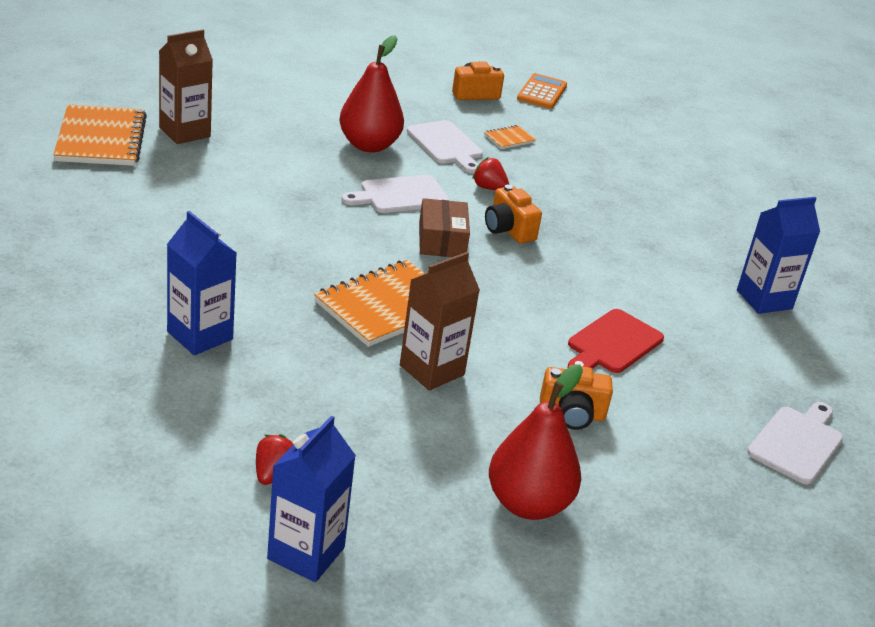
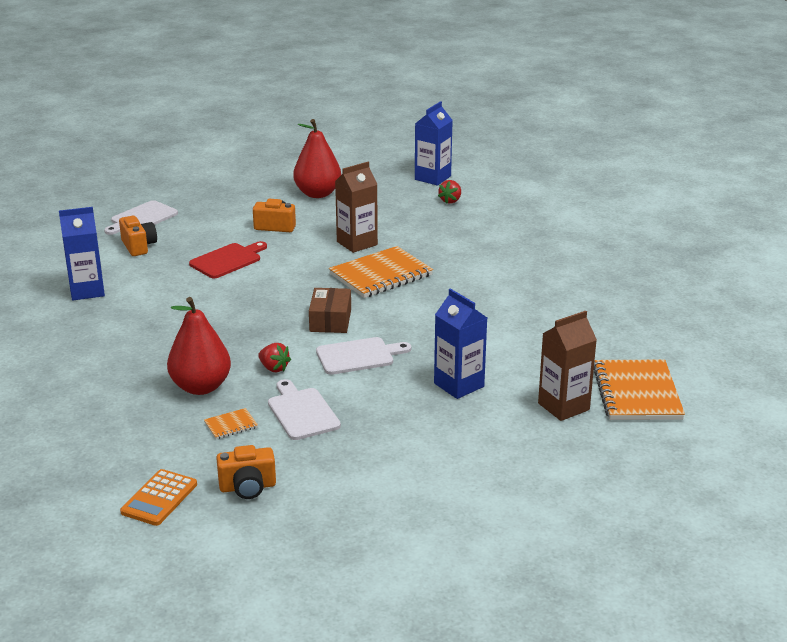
camera: 170 degrees left, 5 degrees down
blue carton [167,211,236,355] -> blue carton moved to [434,288,487,399]
red pear [339,35,404,152] -> red pear moved to [167,297,231,395]
orange camera [485,185,542,244] -> orange camera moved to [119,216,157,256]

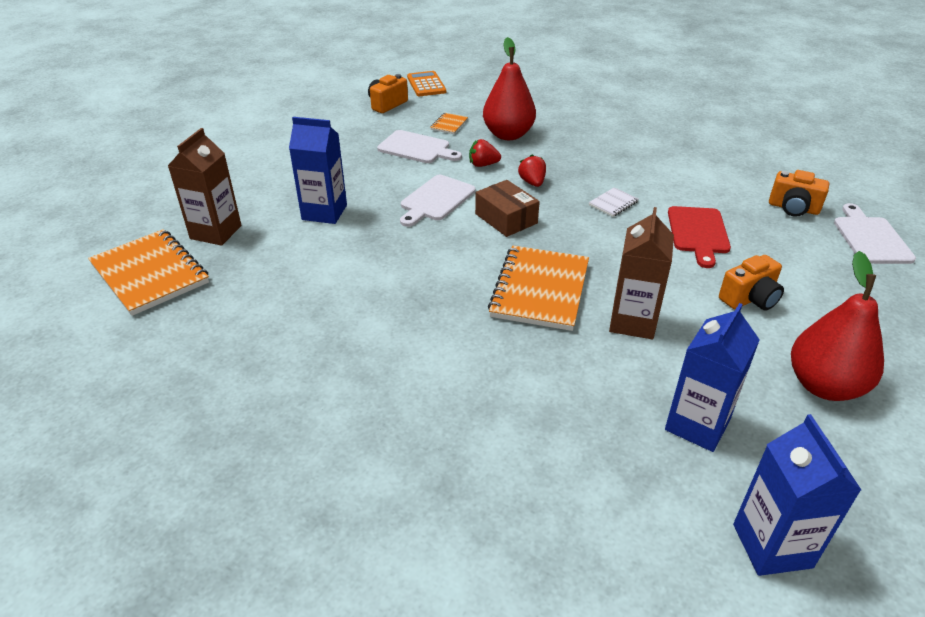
camera: 140 degrees right, 10 degrees up
blue carton [59,207,105,300] -> blue carton moved to [665,303,760,452]
red strawberry [438,180,461,204] -> red strawberry moved to [518,154,546,187]
none -> white notebook [589,187,638,217]

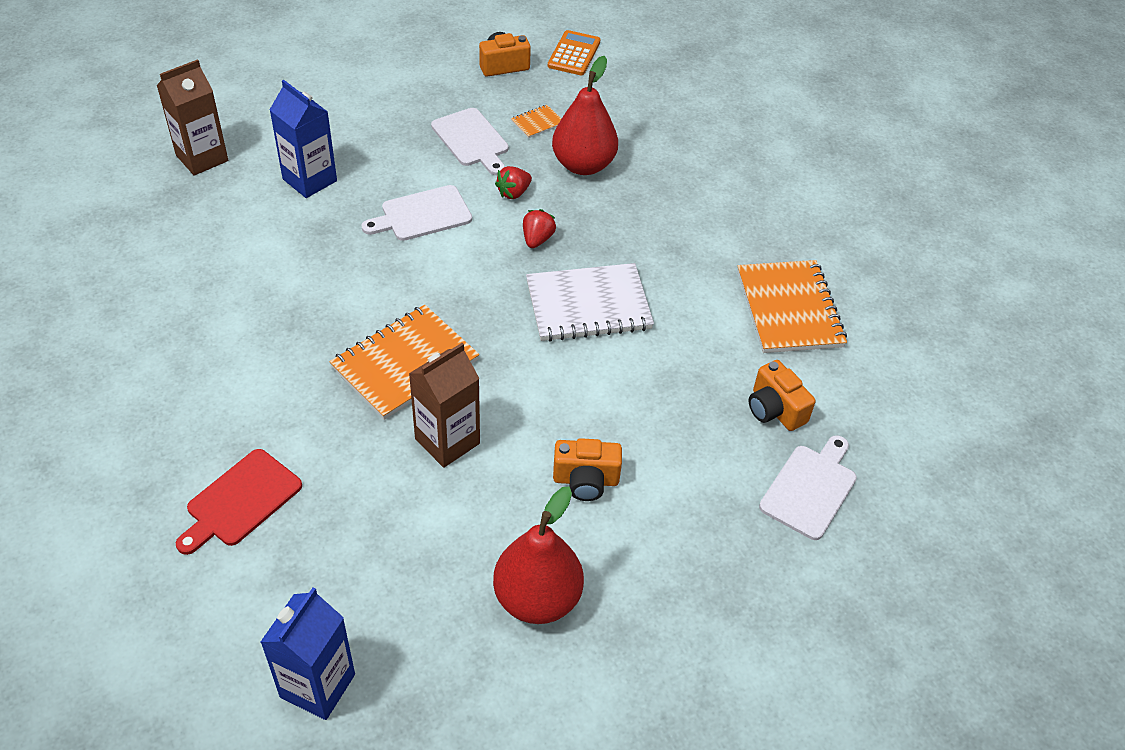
camera: 30 degrees right, 10 degrees up
orange notebook [88,229,209,316] -> orange notebook moved to [737,260,847,353]
red strawberry [469,139,501,167] -> red strawberry turned 75 degrees counterclockwise [495,166,532,199]
brown box [475,180,540,237] -> none
white notebook [589,187,638,217] -> white notebook [526,263,654,342], size x2.26
blue carton [665,303,760,452] -> none
red cutting board [668,206,731,268] -> red cutting board moved to [176,449,302,555]

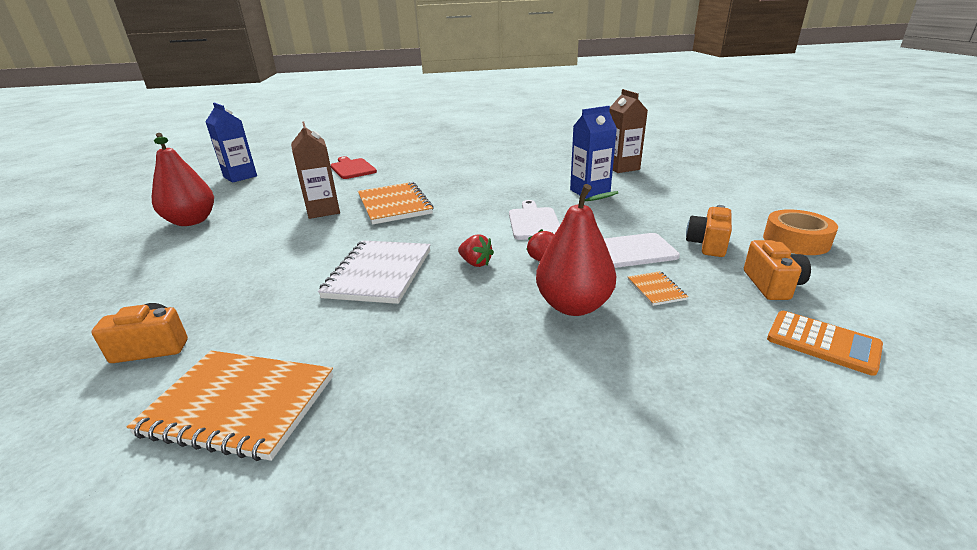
camera: 115 degrees right, 20 degrees down
orange camera [553,438,622,501] -> orange camera moved to [686,205,732,257]
white cutting board [759,435,857,540] -> none
none -> orange tape [763,209,838,255]

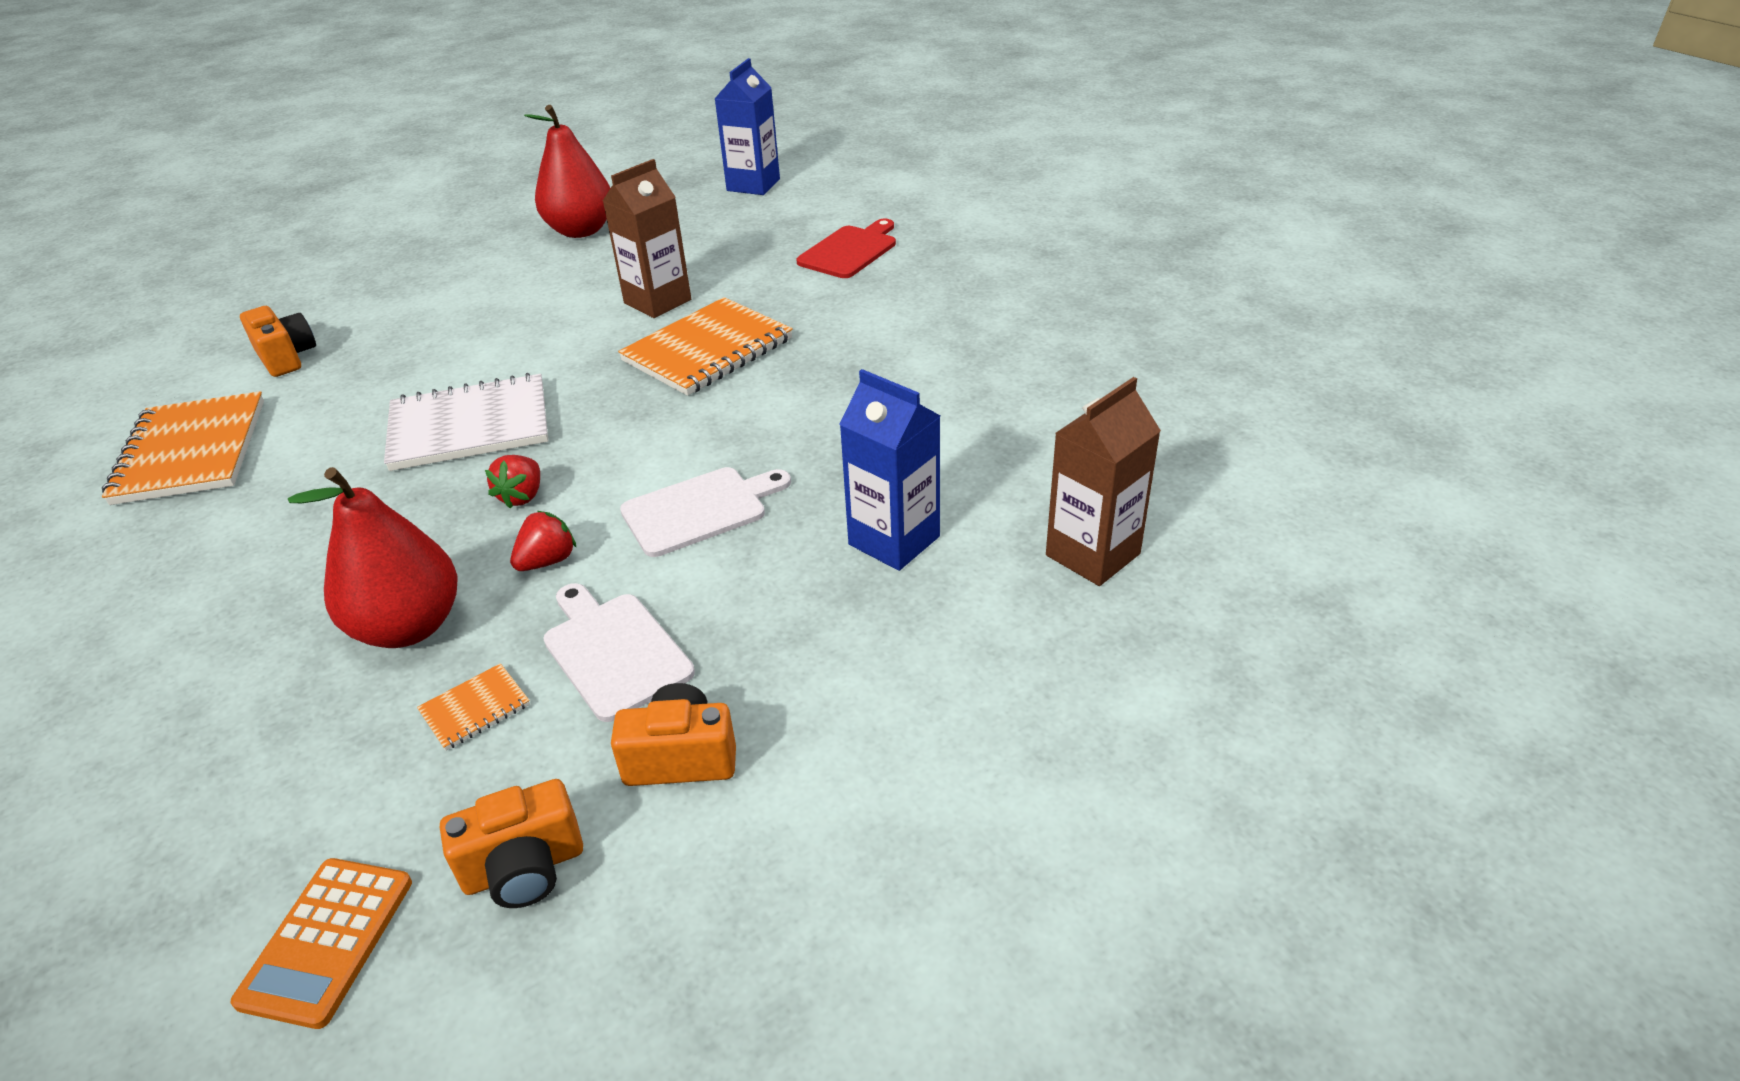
camera: 65 degrees right, 10 degrees up
orange tape [763,209,838,255] -> none

